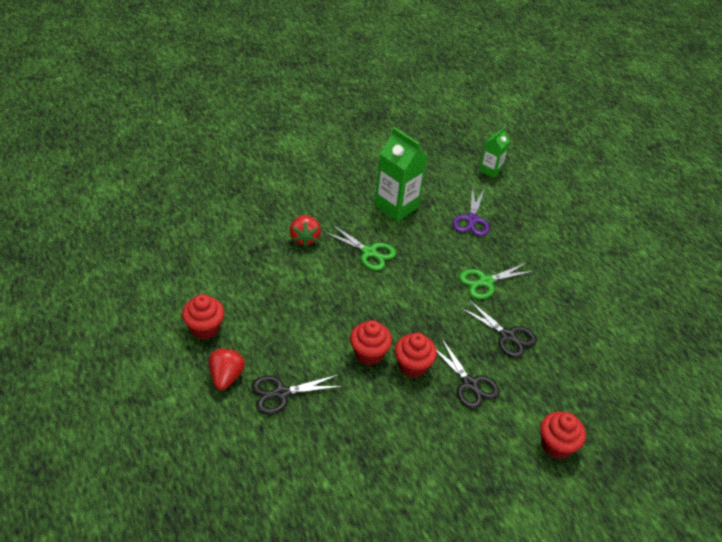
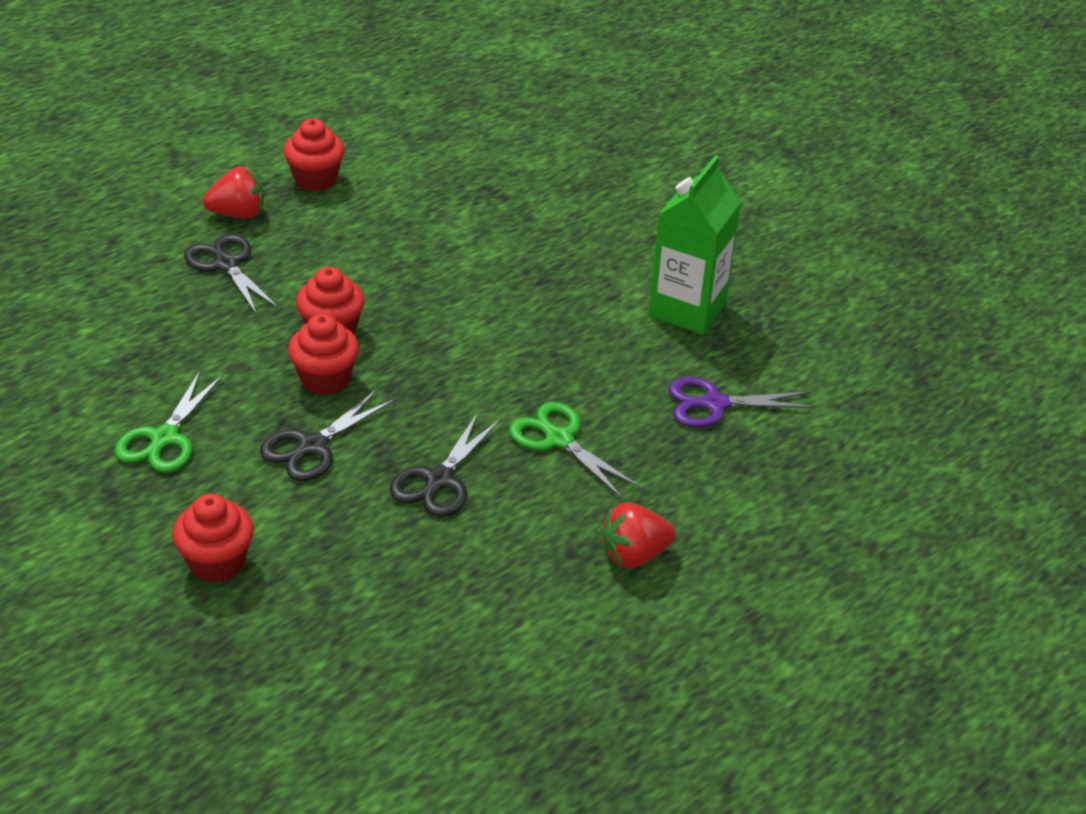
camera: 75 degrees right, 5 degrees down
red strawberry [290,215,321,246] -> red strawberry moved to [601,503,676,568]
green scissors [324,224,396,270] -> green scissors moved to [115,371,223,472]
green carton [479,127,510,178] -> none

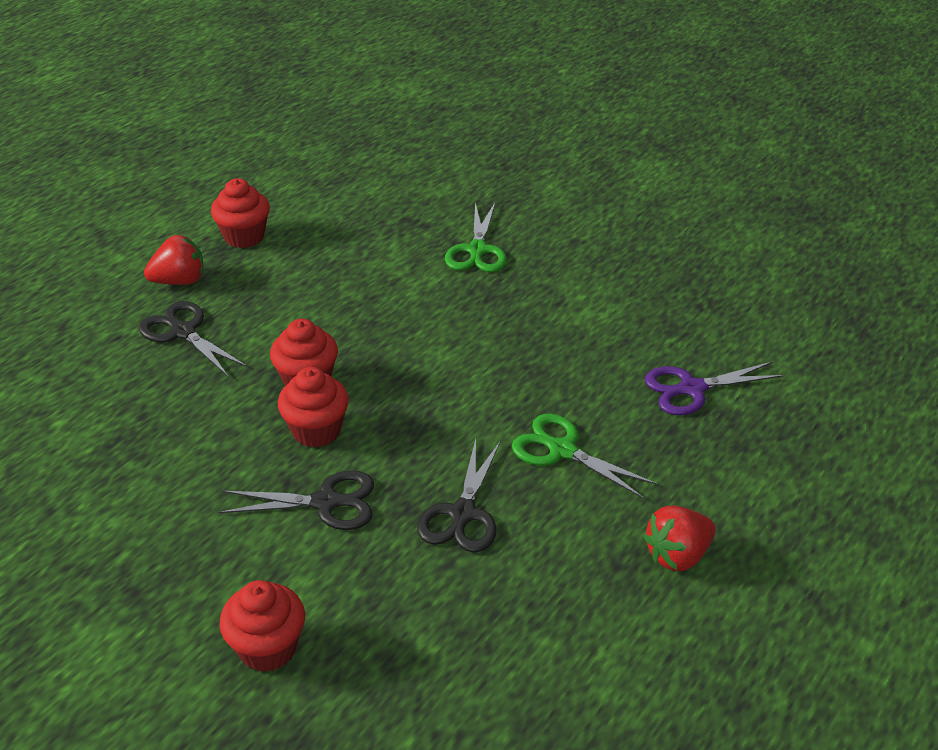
camera: 10 degrees left, 0 degrees up
green scissors [115,371,223,472] -> green scissors moved to [445,202,507,272]
black scissors [260,389,395,481] -> black scissors turned 120 degrees counterclockwise [219,471,374,530]
green carton [648,155,741,335] -> none

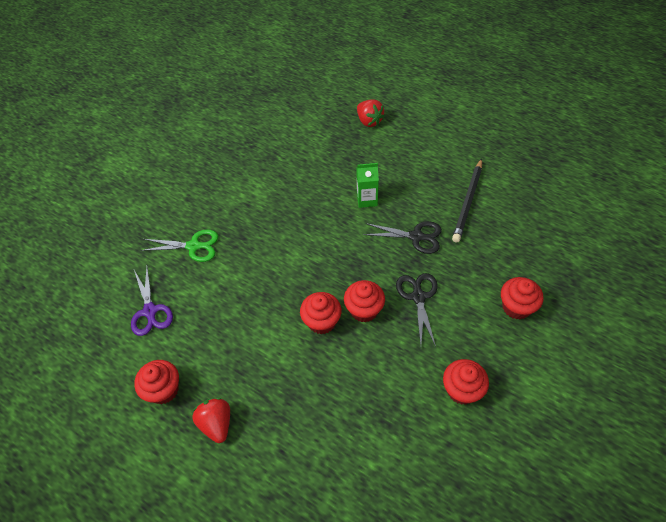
camera: 90 degrees left, 15 degrees up
black scissors [139,301,248,376] -> none
green scissors [512,413,657,499] -> green carton [356,163,379,208]
red strawberry [644,506,716,571] -> red strawberry moved to [357,99,385,127]
purple scissors [645,361,784,415] -> purple scissors moved to [131,267,173,336]
none -> red cupcake [443,359,489,405]
none -> black pencil [452,158,482,242]

